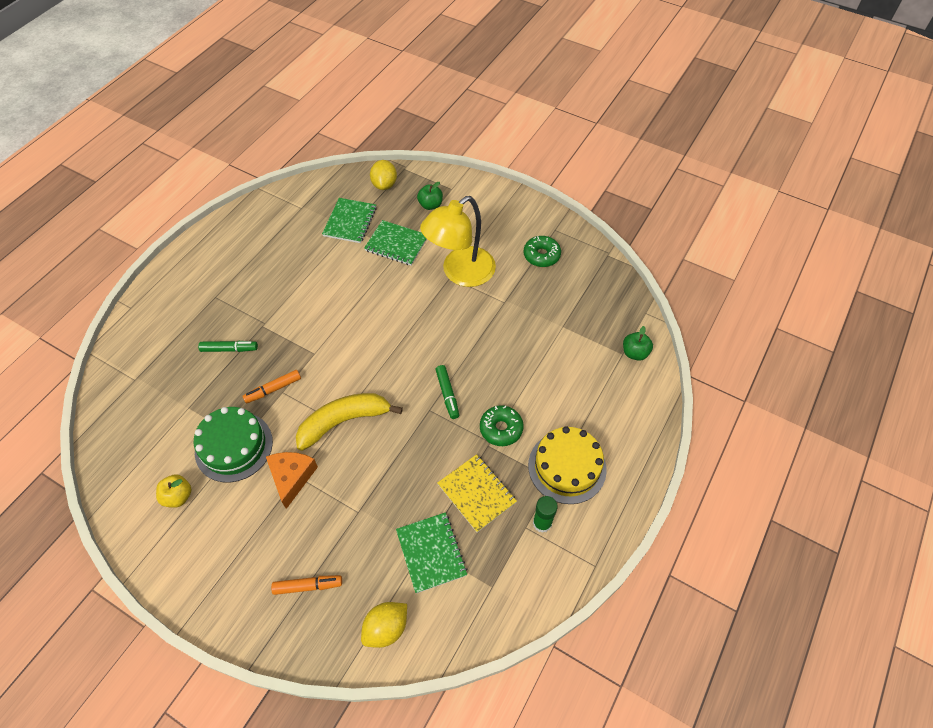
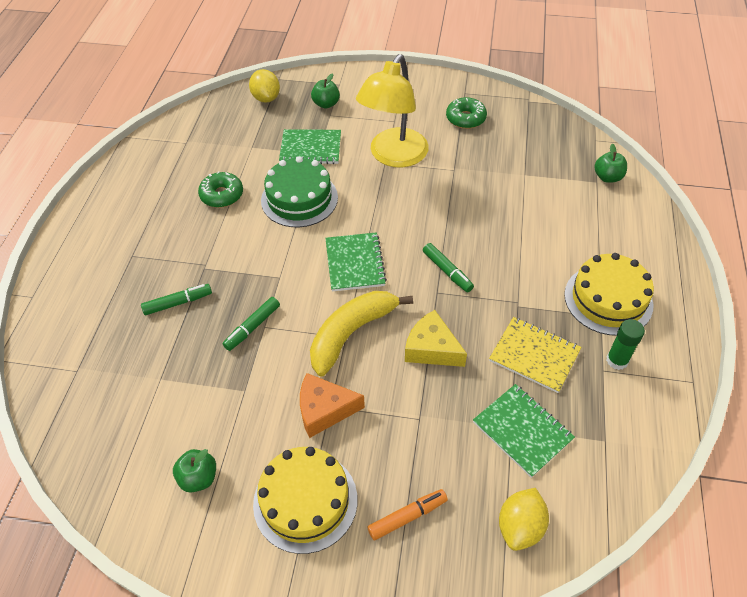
camera: 20 degrees left, 5 degrees down
yellow apple [156,474,191,508] -> green apple [173,449,216,492]
green cake [194,407,273,482] -> green cake moved to [261,156,338,227]
orange marker [243,370,301,403] -> green marker [222,297,280,351]
orange cheese [266,452,318,509] -> orange cheese turned 75 degrees counterclockwise [300,373,365,438]
green notebook [322,198,377,243] -> green notebook moved to [325,232,387,292]
green donut [480,405,524,446] -> green donut moved to [198,171,243,208]
none -> yellow cake [253,447,357,554]
none -> yellow cheese [405,310,467,367]

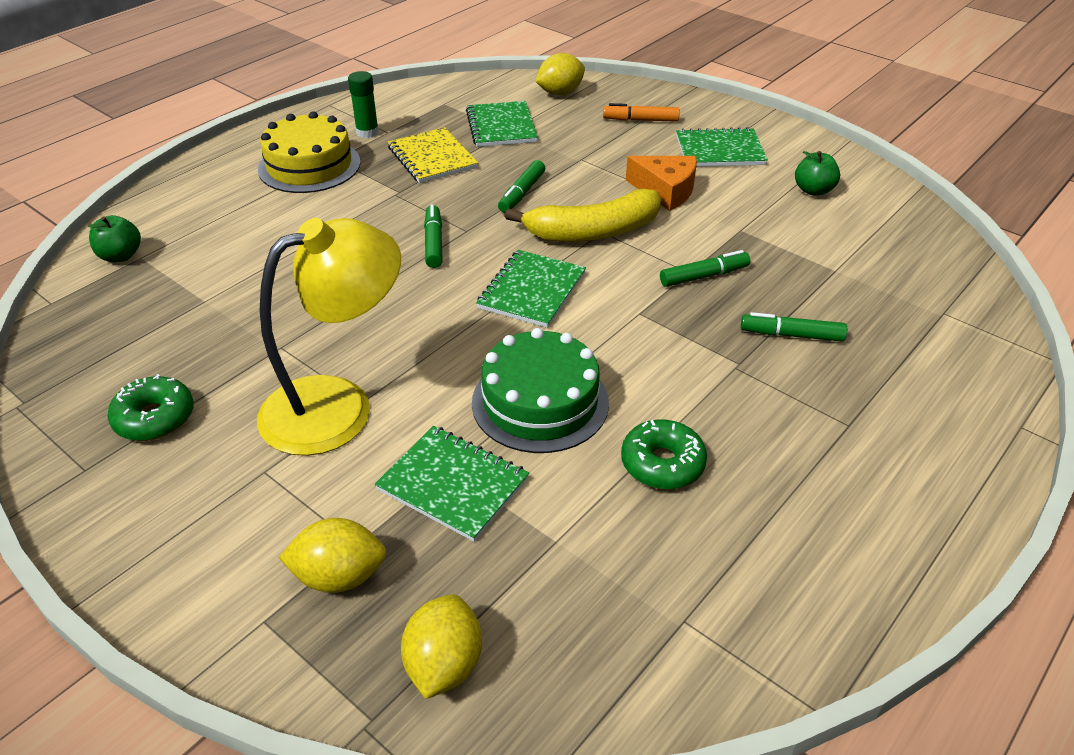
camera: 150 degrees left, 10 degrees down
yellow cake [253,447,357,554] -> green notebook [676,127,768,167]
green apple [311,73,340,109] -> yellow lemon [278,518,387,593]
yellow cheese [405,310,467,367] -> green marker [498,160,545,213]

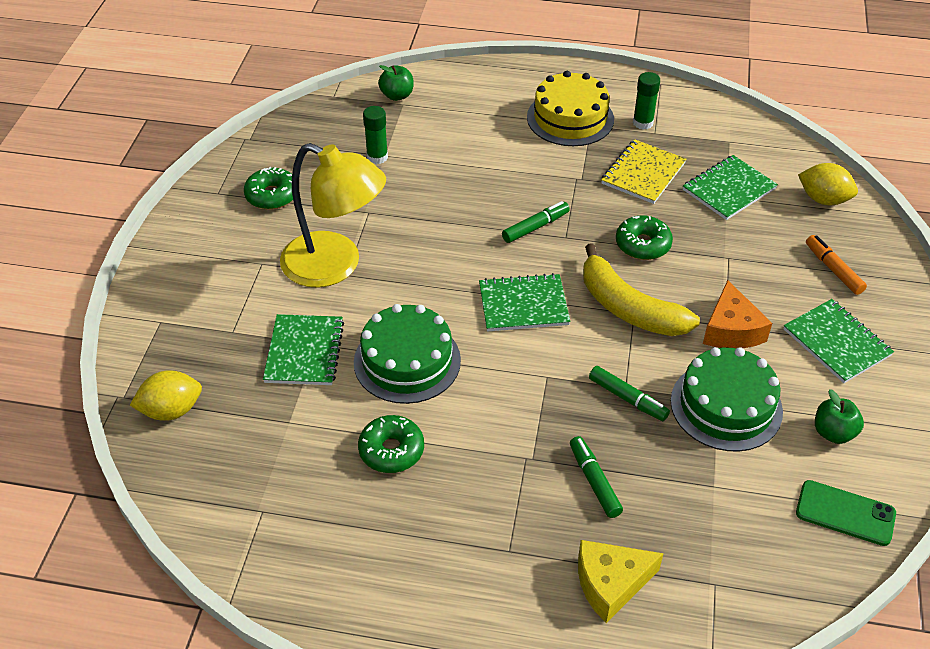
camera: 60 degrees right, 5 degrees up
yellow lemon [278,518,387,593] -> none
green marker [498,160,545,213] -> green donut [616,215,673,260]
none -> green glue stick [363,106,388,164]
none -> yellow cheese [578,540,664,623]
none -> green cake [671,347,783,451]
none -> green phone [796,480,896,546]

